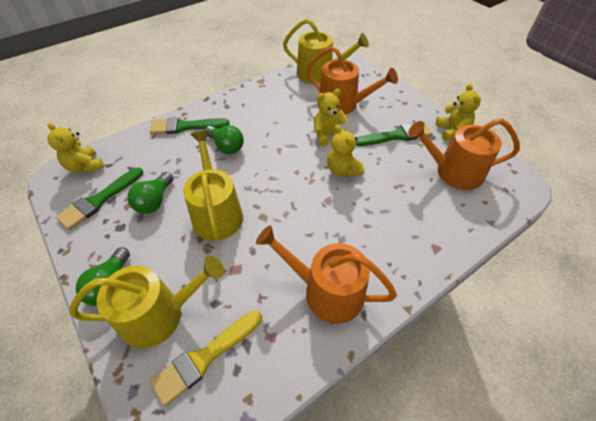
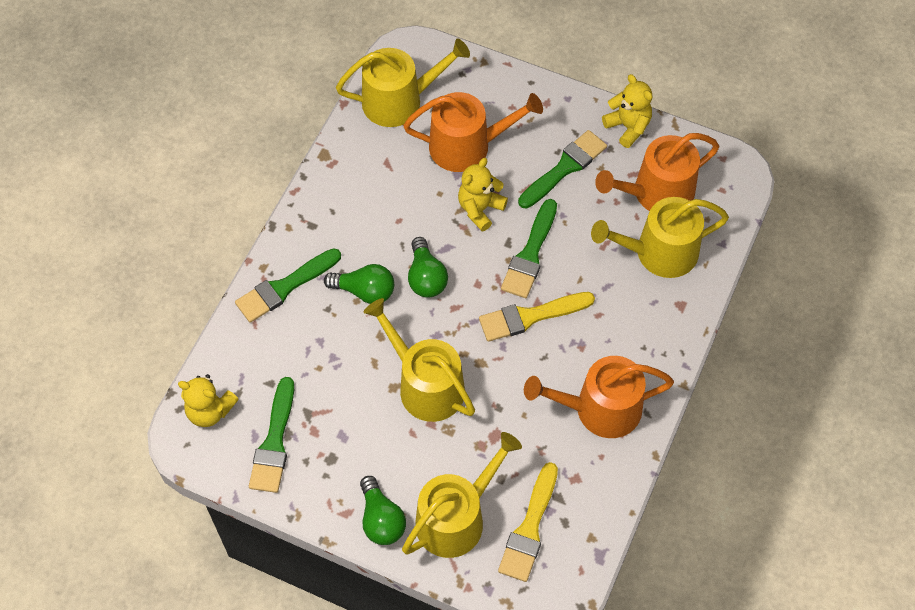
camera: 30 degrees left, 10 degrees up
green light bulb [127,172,173,214] -> green light bulb moved to [408,237,448,298]
yellow teddy bear [327,125,364,177] -> green brush [501,199,557,298]
none -> yellow brush [479,292,595,342]
none -> yellow watering can [591,197,729,278]

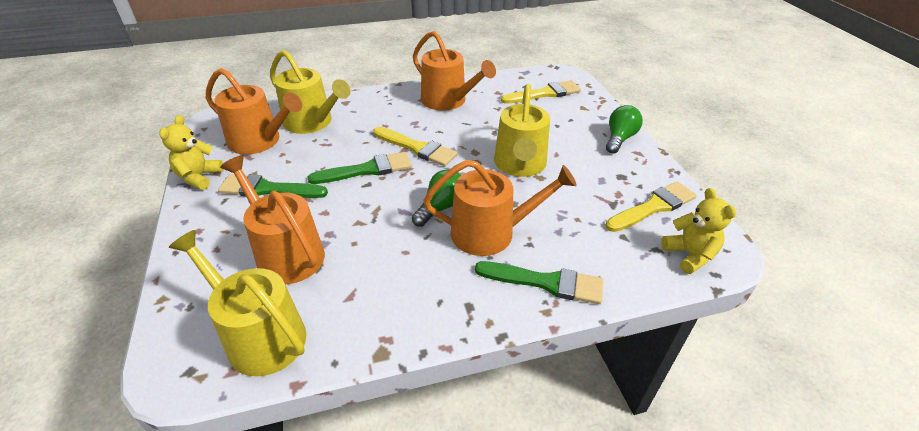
camera: 130 degrees left, 20 degrees down
green brush [249,377,294,493] -> yellow brush [606,182,697,232]
green light bulb [324,264,394,304] -> orange watering can [423,160,577,256]
yellow watering can [402,432,522,558] -> none
yellow teddy bear [458,158,508,231] -> none

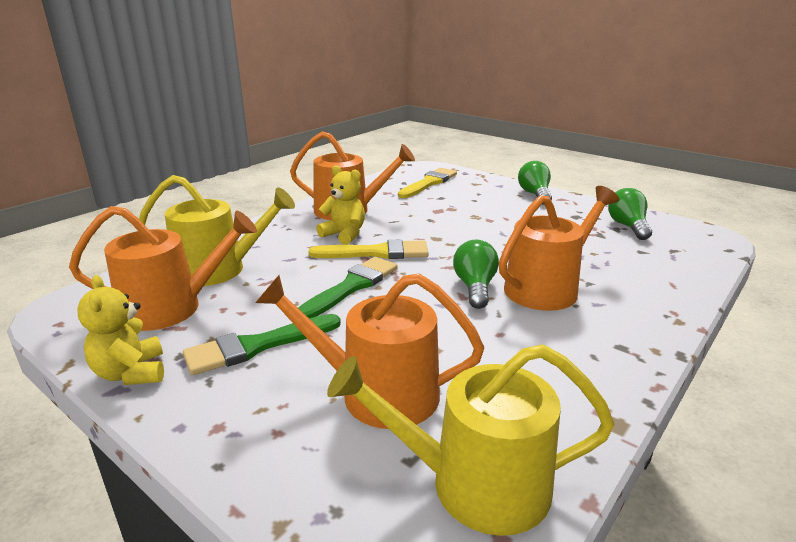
camera: 35 degrees left, 15 degrees down
green brush [475,261,603,304] -> none
yellow watering can [494,84,550,177] -> none
yellow brush [606,182,697,232] -> green light bulb [608,188,652,240]
yellow teddy bear [661,188,736,274] -> yellow teddy bear moved to [316,165,365,245]

